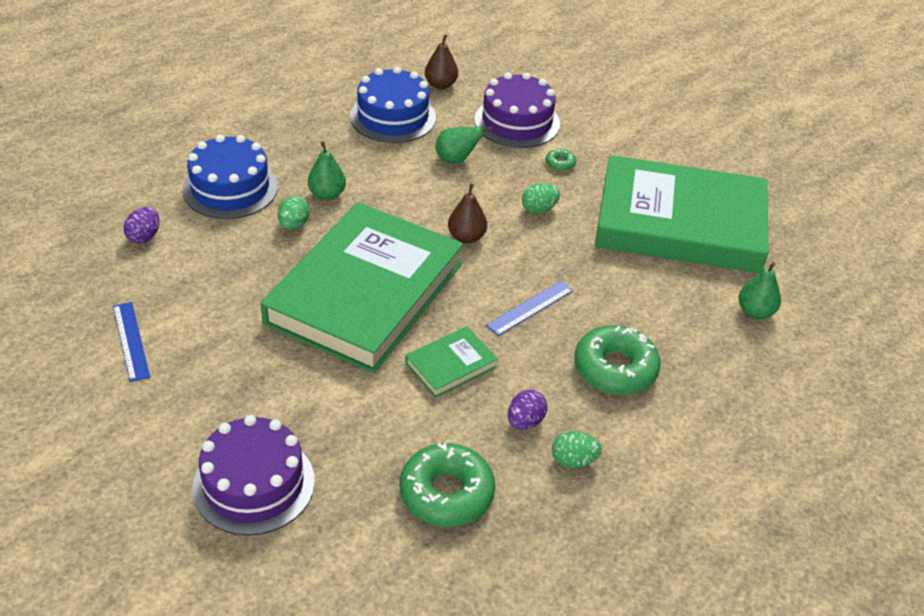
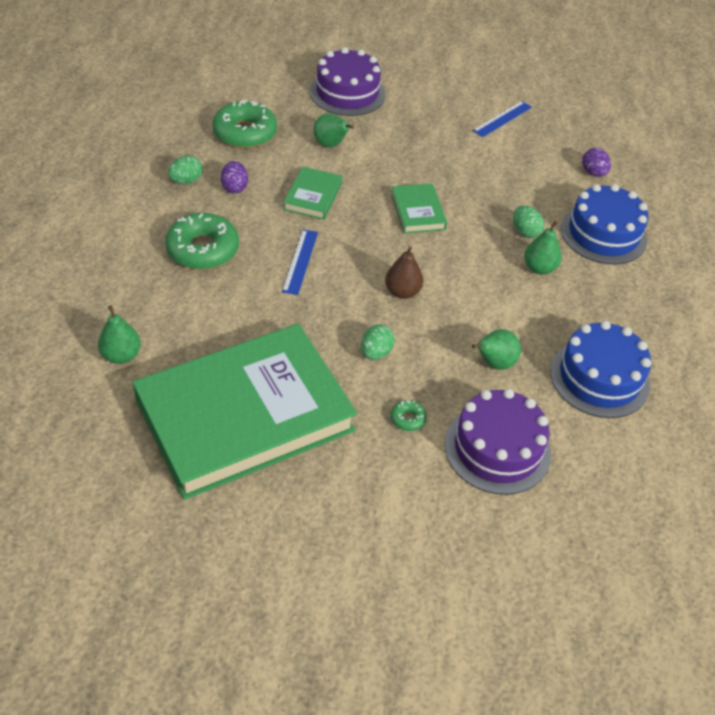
camera: 140 degrees right, 5 degrees up
blue ruler [113,302,150,382] -> blue ruler turned 75 degrees counterclockwise [472,101,532,137]
green book [261,202,463,373] -> green book [391,183,447,234], size x0.40
brown pear [425,34,458,89] -> none
none -> green pear [314,113,354,147]

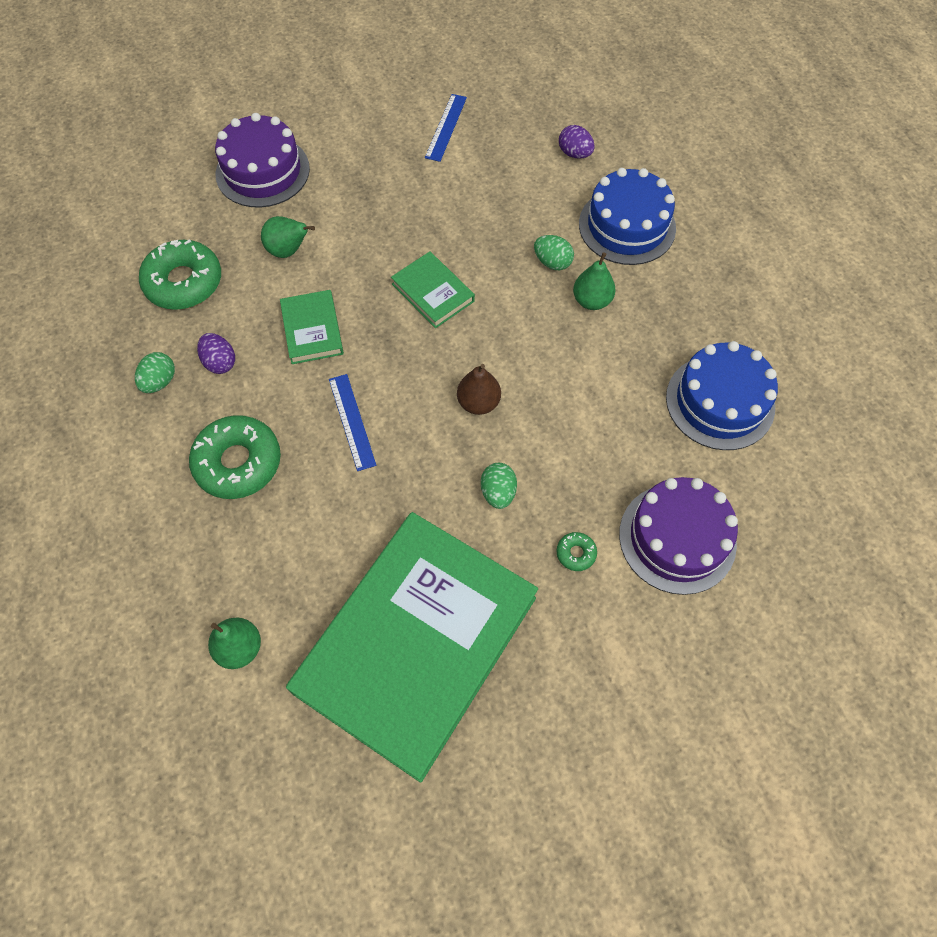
camera: 25 degrees left, 15 degrees up
green pear [472,329,521,370] -> none

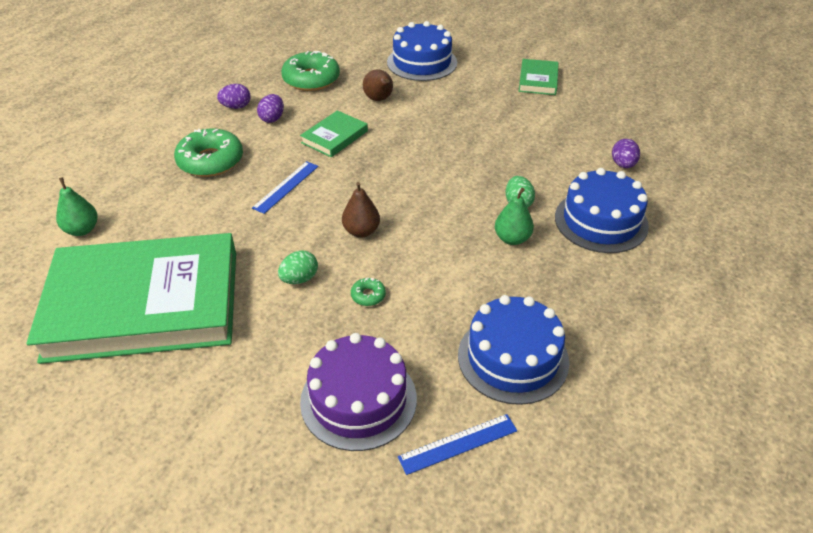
camera: 50 degrees right, 20 degrees down
green egg [135,352,175,393] -> purple egg [217,84,251,109]
purple cake [215,113,310,208] -> blue cake [387,21,457,81]
green pear [261,216,315,258] -> brown pear [363,69,393,101]
green book [391,251,475,328] -> green book moved to [519,59,559,95]
blue ruler [425,94,467,162] -> blue ruler moved to [398,414,517,475]
green donut [557,532,597,571] -> green donut moved to [351,278,386,306]

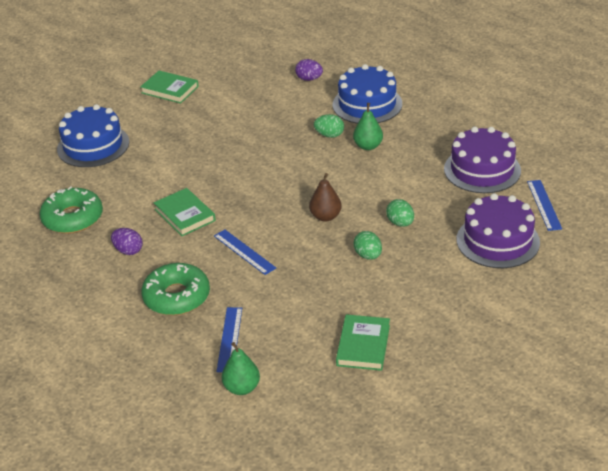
camera: 70 degrees left, 5 degrees down
green book [26,233,236,364] -> green book [336,314,390,371], size x0.40
purple egg [217,84,251,109] -> none
green donut [351,278,386,306] -> green egg [386,199,414,227]
brown pear [363,69,393,101] -> none
blue cake [458,295,569,405] -> purple cake [444,127,521,193]
none -> blue ruler [217,307,242,372]

